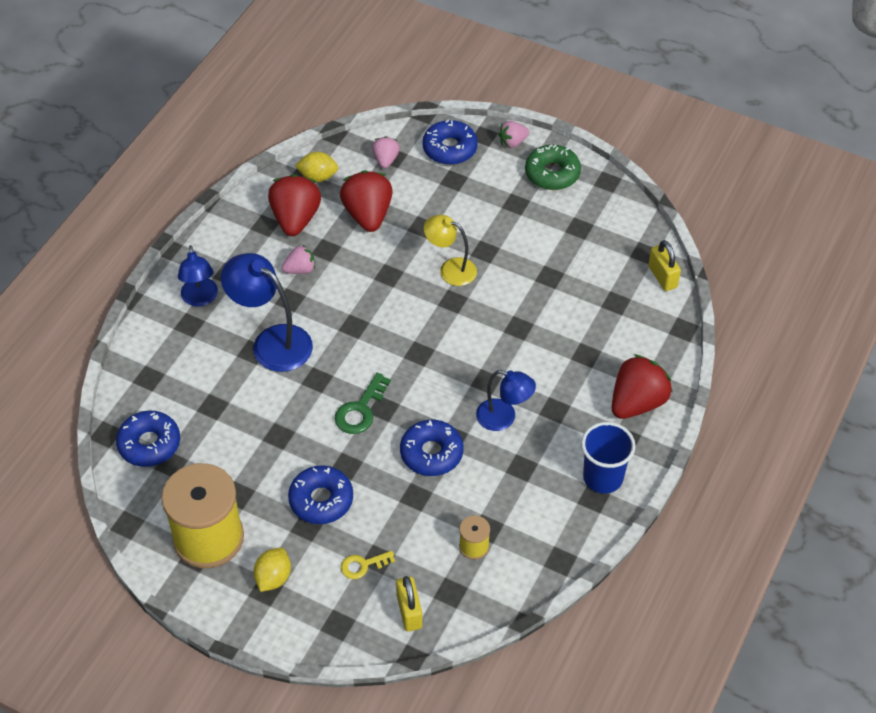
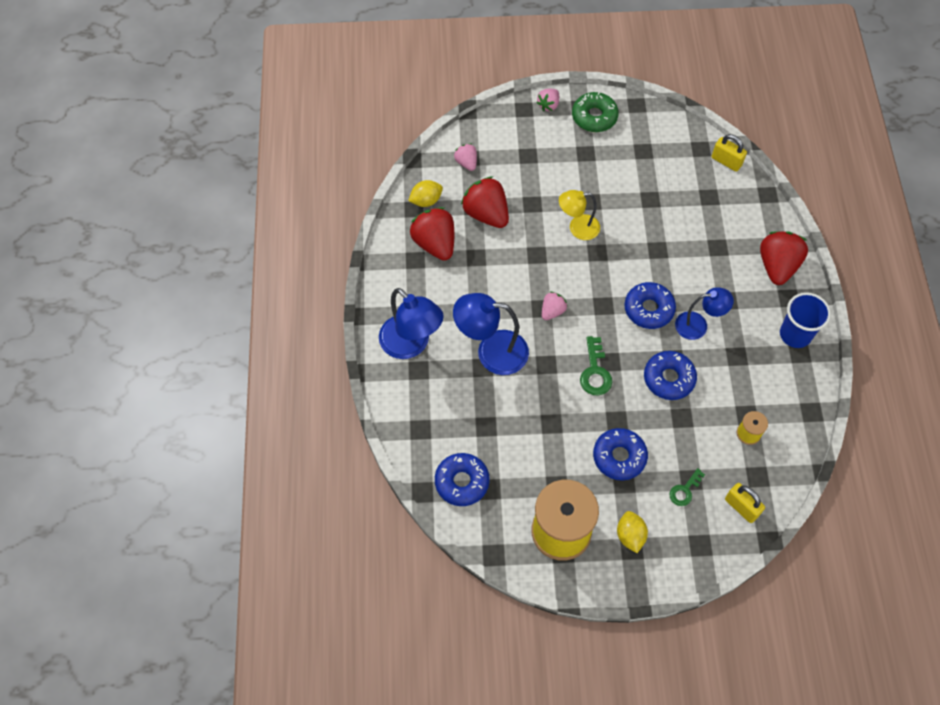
camera: 30 degrees left, 10 degrees up
blue lamp [178,245,218,306] -> blue lamp [379,288,444,359], size x1.56
pink strawberry [282,245,315,274] -> pink strawberry moved to [542,292,567,320]
yellow key [341,551,395,579] -> green key [669,468,705,506]
blue donut [423,120,478,165] -> blue donut moved to [624,282,676,329]

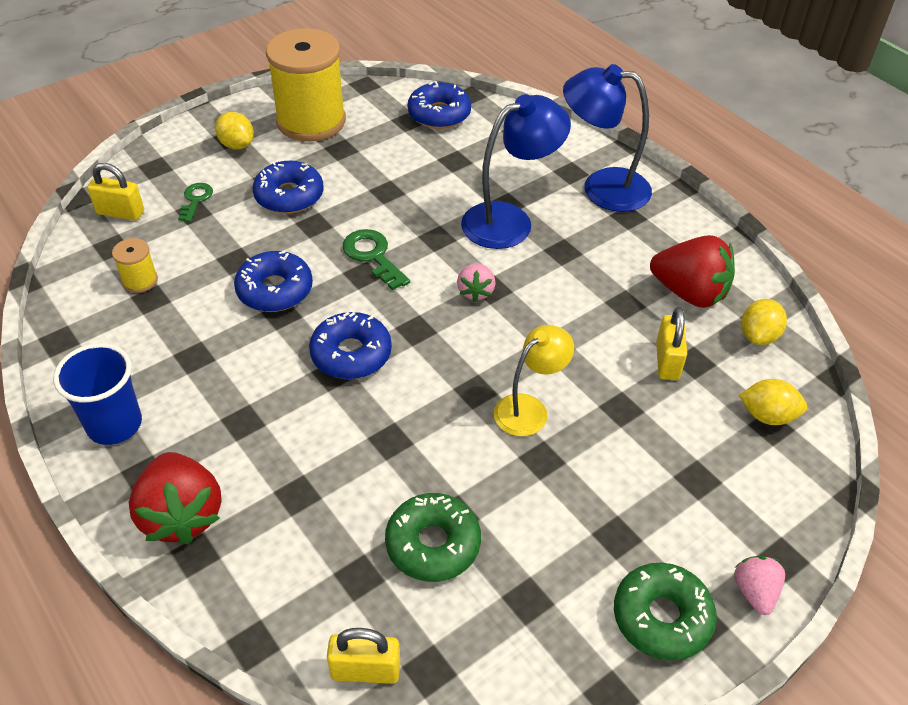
camera: 145 degrees right, 15 degrees down
pink strawberry [454,144,477,171] -> yellow lemon [739,379,807,425]
red strawberry [461,176,509,228] -> yellow padlock [656,307,687,380]
blue lamp [675,287,734,340] -> none
none -> green donut [385,493,481,582]

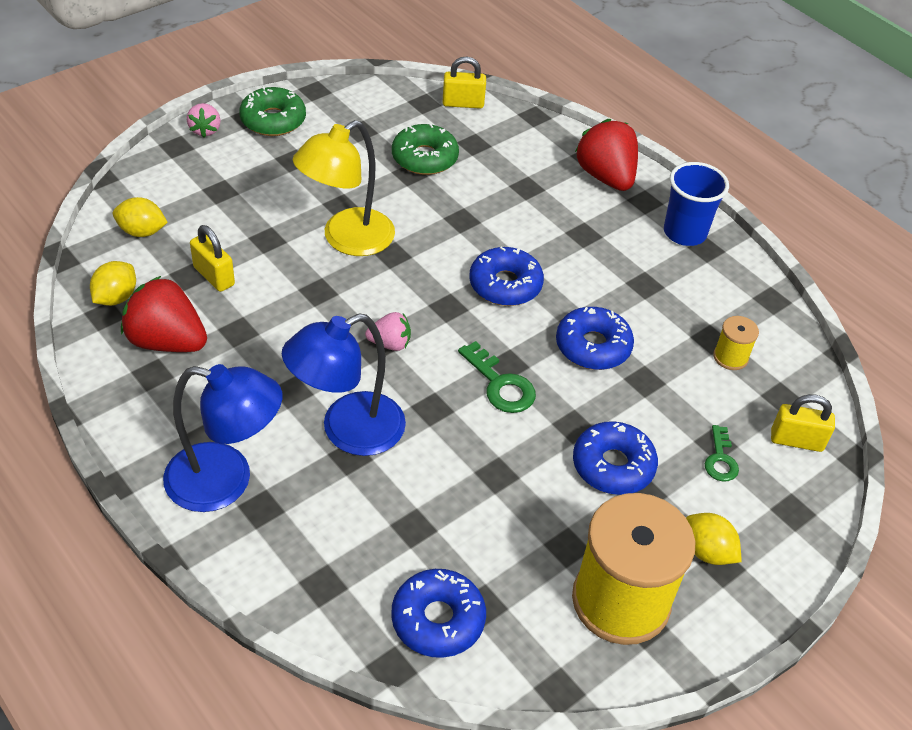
camera: 175 degrees right, 0 degrees up
pink strawberry [457,263,495,302] -> pink strawberry turned 90 degrees clockwise [365,312,411,351]
yellow lamp [494,325,574,436] -> yellow lamp [293,120,395,256], size x1.56
yellow padlock [656,307,687,380] -> yellow padlock turned 45 degrees counterclockwise [190,225,235,292]

